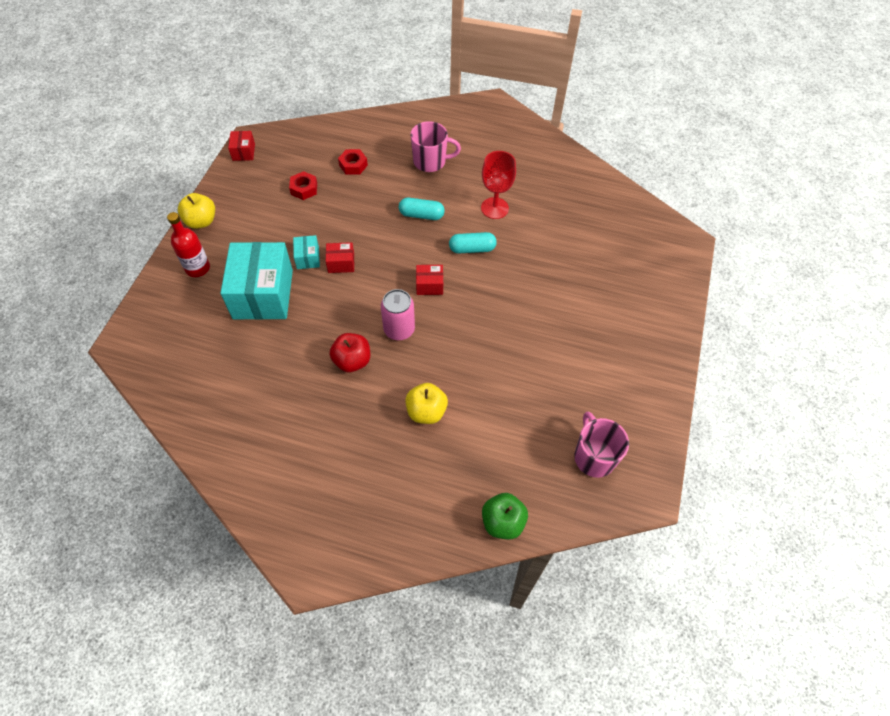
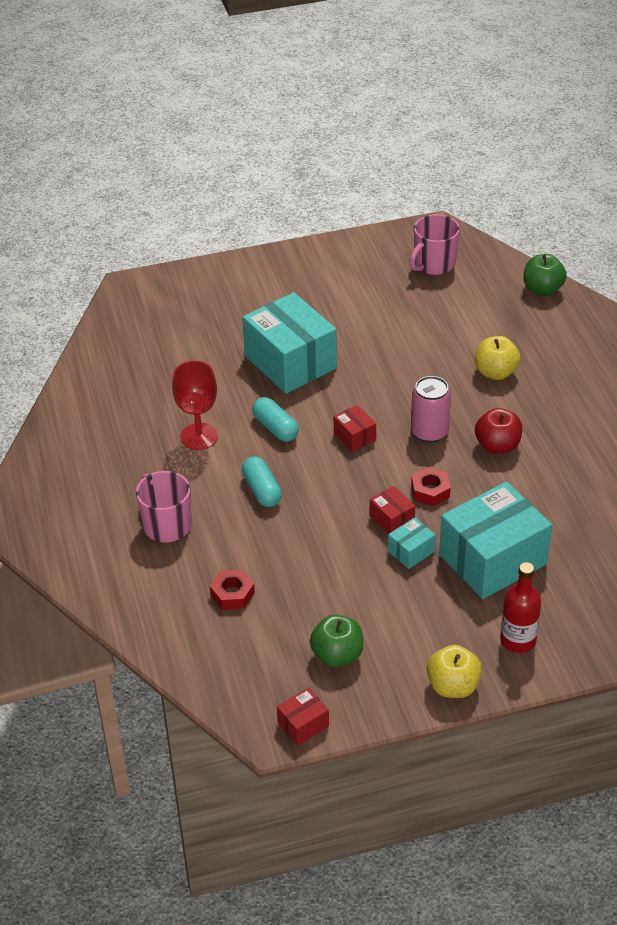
camera: 120 degrees left, 15 degrees down
red nut [289,171,317,200] -> red nut moved to [411,467,450,506]
none -> turquoise box [242,292,337,394]
none -> green apple [310,615,363,667]

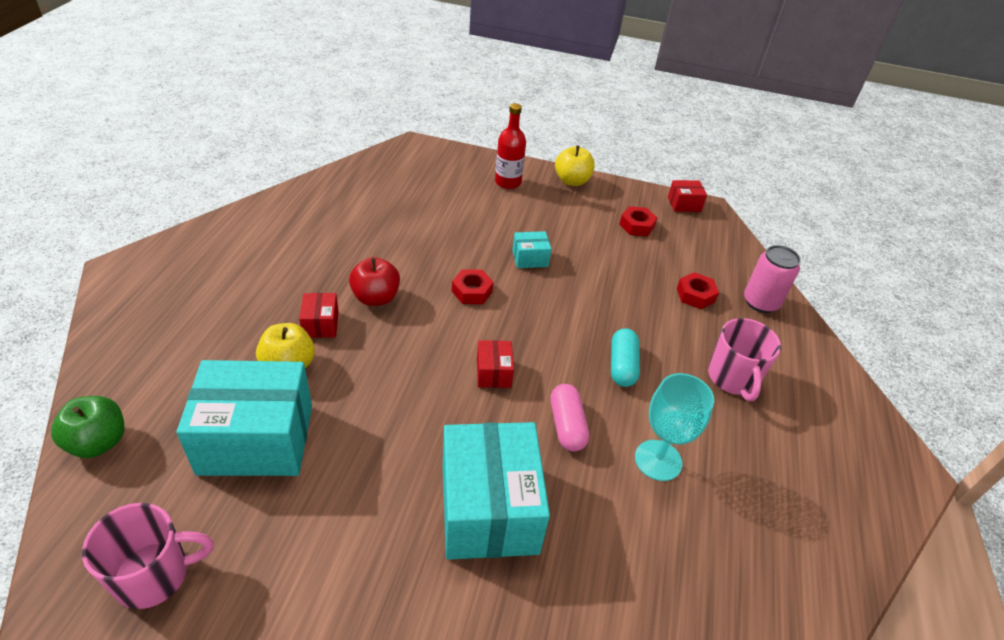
camera: 155 degrees left, 0 degrees up
red goblet [172,361,218,450] -> turquoise goblet [635,373,714,481]
turquoise capsule [252,397,299,442] -> pink capsule [551,384,589,451]
green apple [310,615,363,667] -> red nut [619,206,657,236]
red box [370,486,415,534] -> red box moved to [299,293,339,338]
pink can [411,376,451,443] -> pink can moved to [744,245,801,313]
turquoise box [439,482,552,599] -> turquoise box moved to [177,360,312,476]

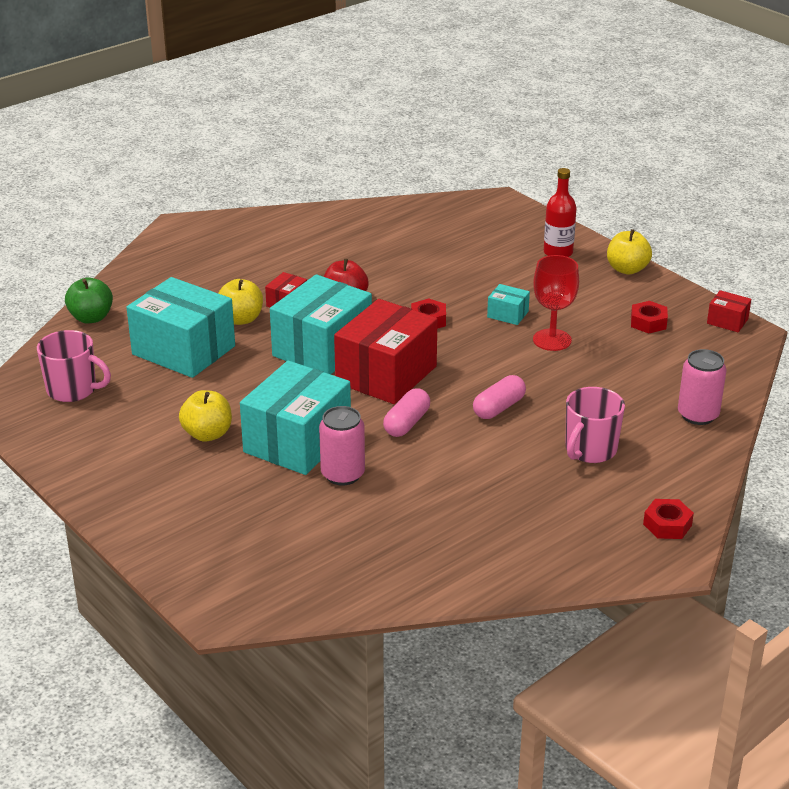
camera: 40 degrees right, 10 degrees down
red box [477,340,514,388] -> red box [334,299,438,404], size x2.28
turquoise capsule [611,328,640,387] -> pink capsule [473,375,526,419]
turquoise goblet [635,373,714,481] -> none
red nut [677,272,719,309] -> red nut moved to [643,499,694,539]
none -> yellow apple [179,390,232,442]
none -> turquoise box [270,274,372,374]
none -> pink can [319,406,365,486]
none -> red goblet [533,255,579,351]

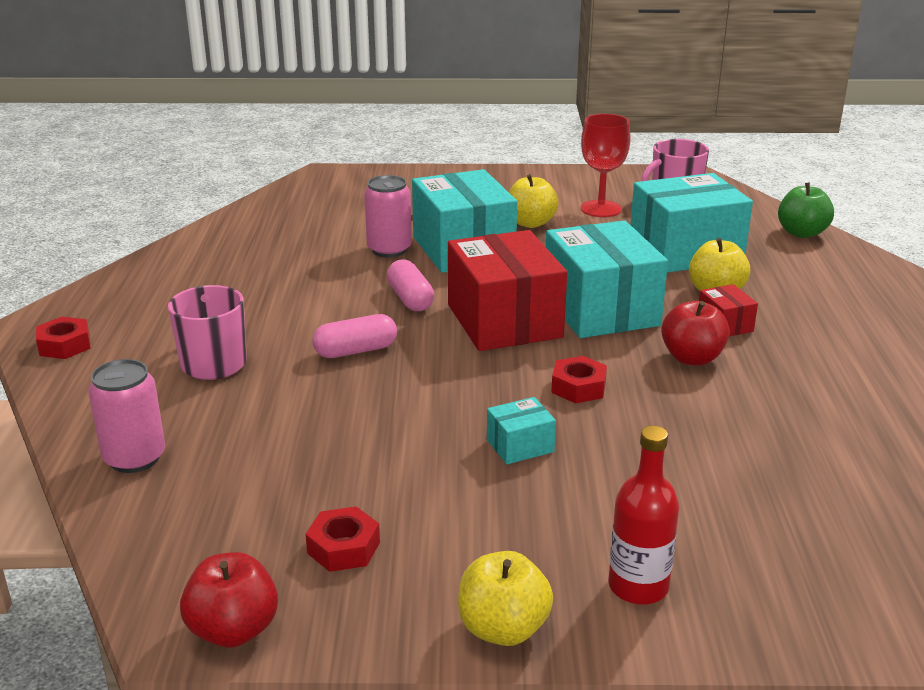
camera: 130 degrees right, 5 degrees down
pink capsule [473,375,526,419] -> pink capsule turned 75 degrees clockwise [312,314,397,358]
red goblet [533,255,579,351] -> red goblet moved to [581,114,630,217]
red box [707,290,751,332] -> red apple [180,552,278,648]

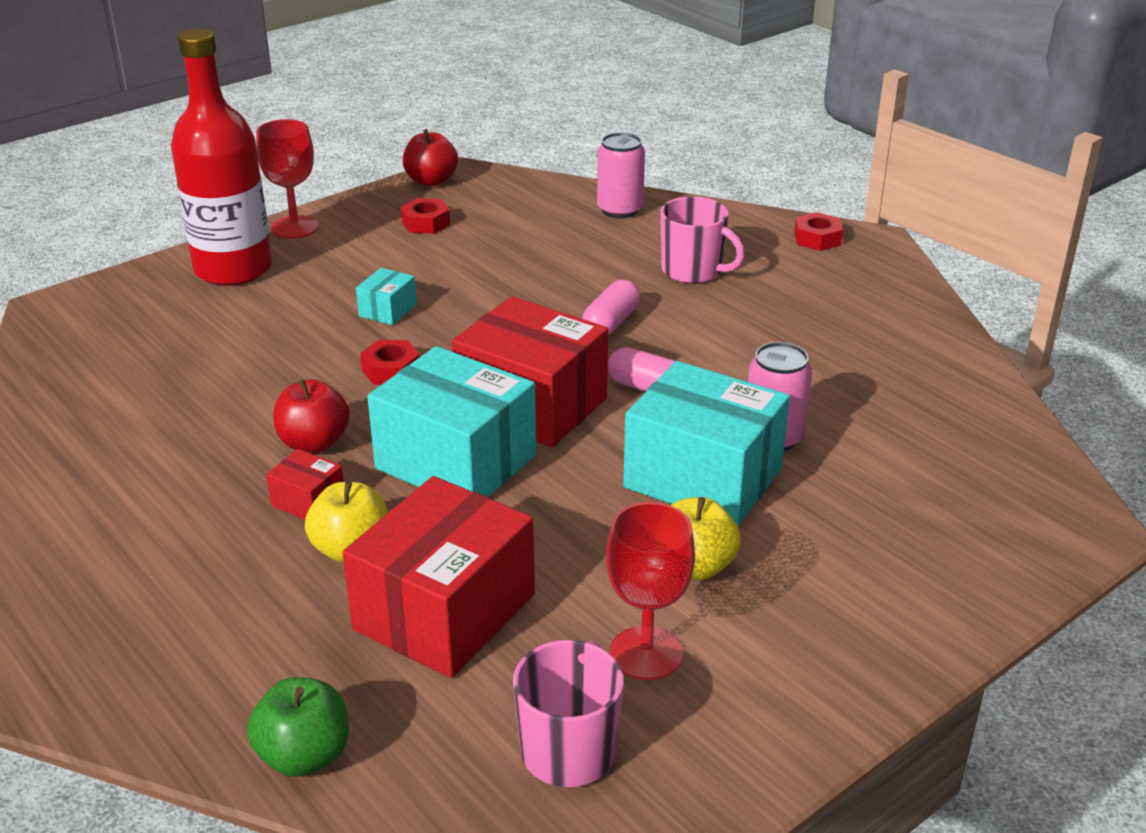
camera: 140 degrees right, 5 degrees up
yellow apple [458,551,553,646] -> red goblet [256,119,319,239]
red bottle [608,426,679,605] -> red bottle [171,29,272,286], size x1.88
turquoise box [630,173,753,273] -> red box [342,476,535,678]

